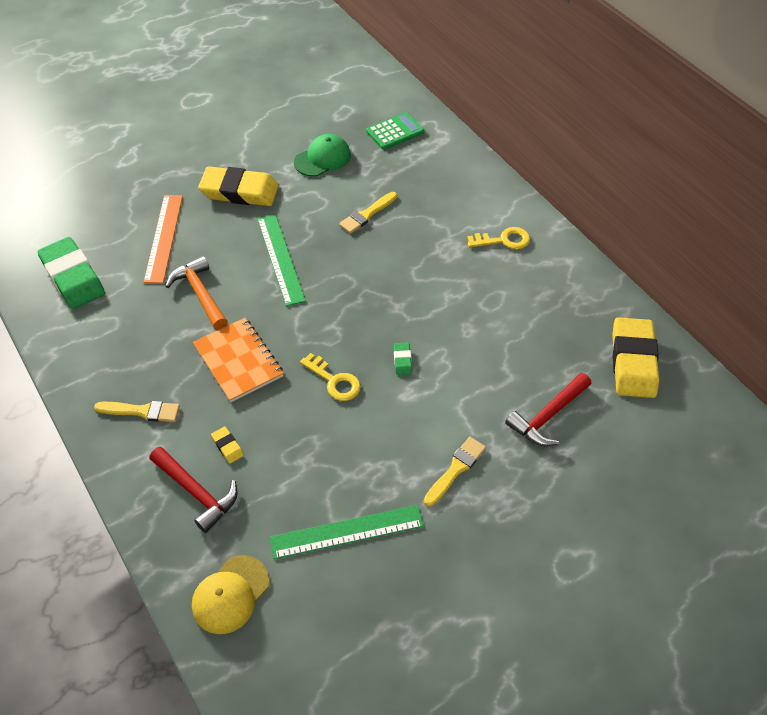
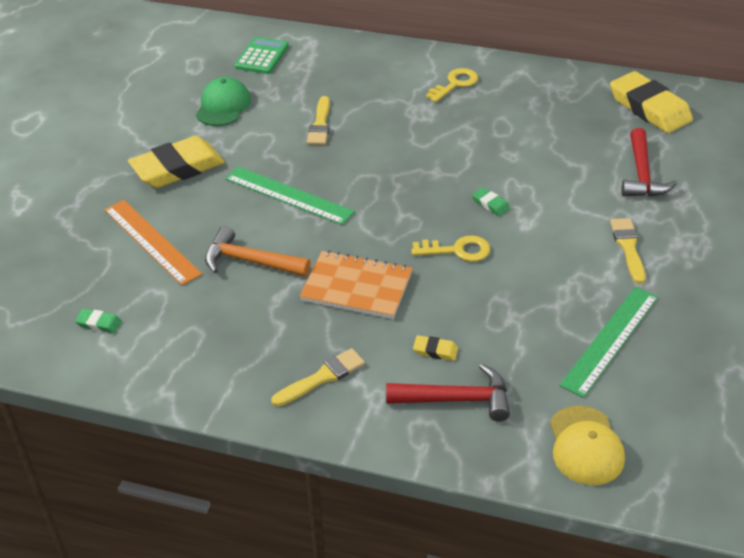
camera: 40 degrees left, 10 degrees down
green eraser [38,237,105,309] -> green eraser [75,309,122,333], size x0.41

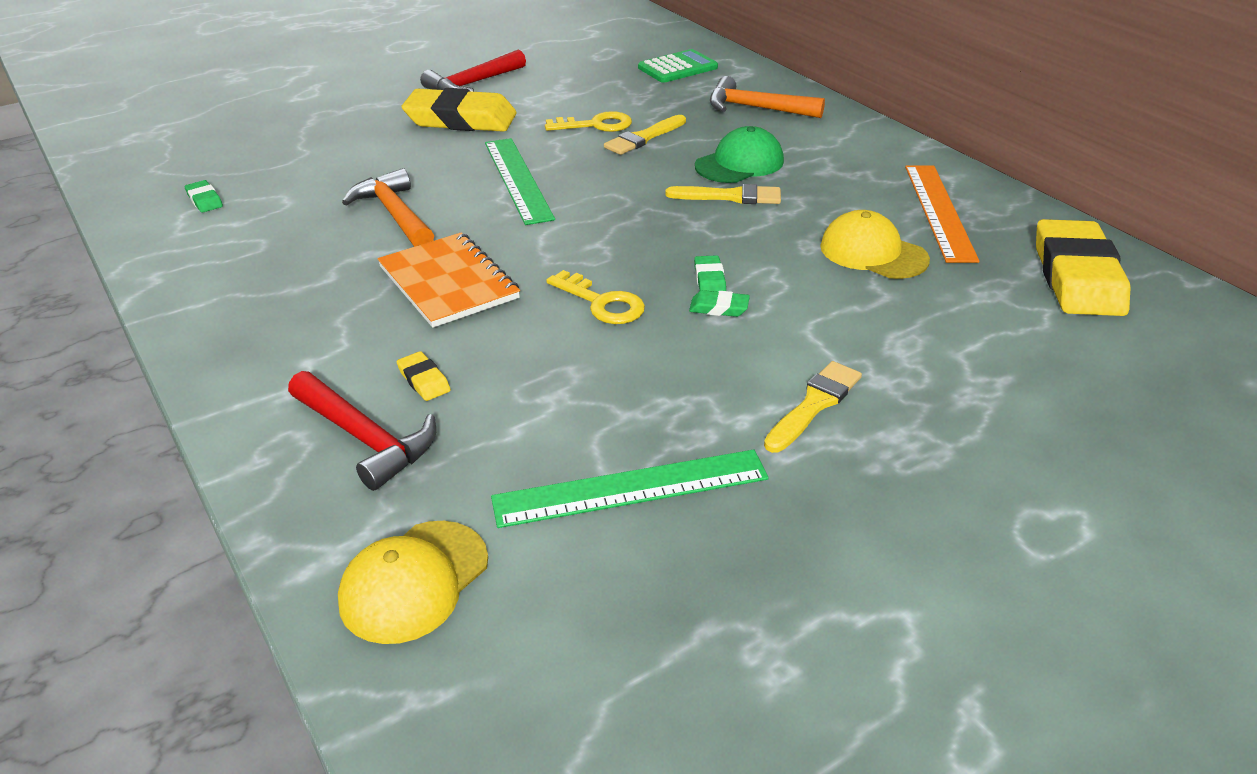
camera: 40 degrees right, 5 degrees down
orange ruler [104,200,202,285] -> orange ruler moved to [905,166,979,263]
green cap [196,77,251,126] -> green cap moved to [695,126,784,183]
yellow brush [271,348,365,407] -> yellow brush moved to [665,184,781,204]
yellow key [426,68,478,102] -> yellow key moved to [545,111,632,132]
red hammer [621,128,677,197] -> red hammer moved to [420,50,526,92]
none -> green eraser [689,290,750,317]
none -> orange hammer [710,76,825,118]
none -> yellow cap [820,210,930,279]

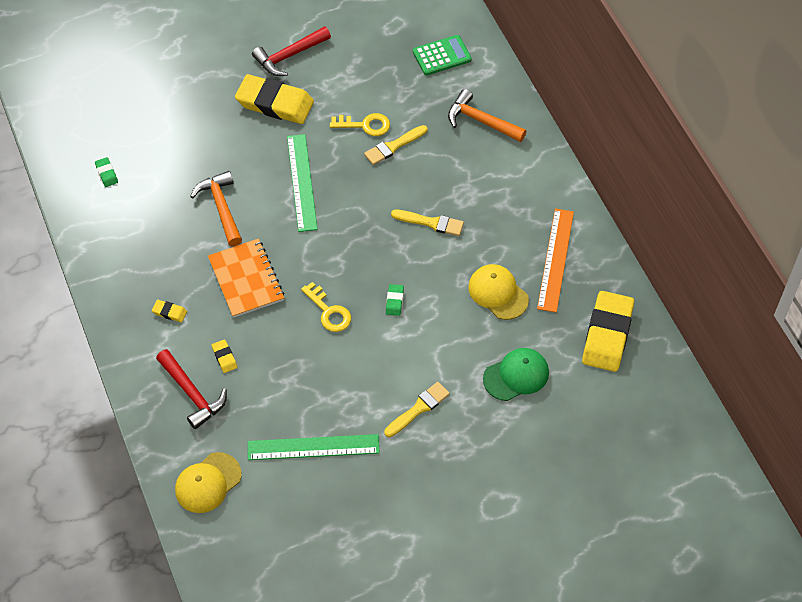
camera: 10 degrees right, 20 degrees up
green eraser [689,290,750,317] -> none
green cap [695,126,784,183] -> green cap moved to [483,348,549,401]
none -> yellow eraser [152,300,187,322]

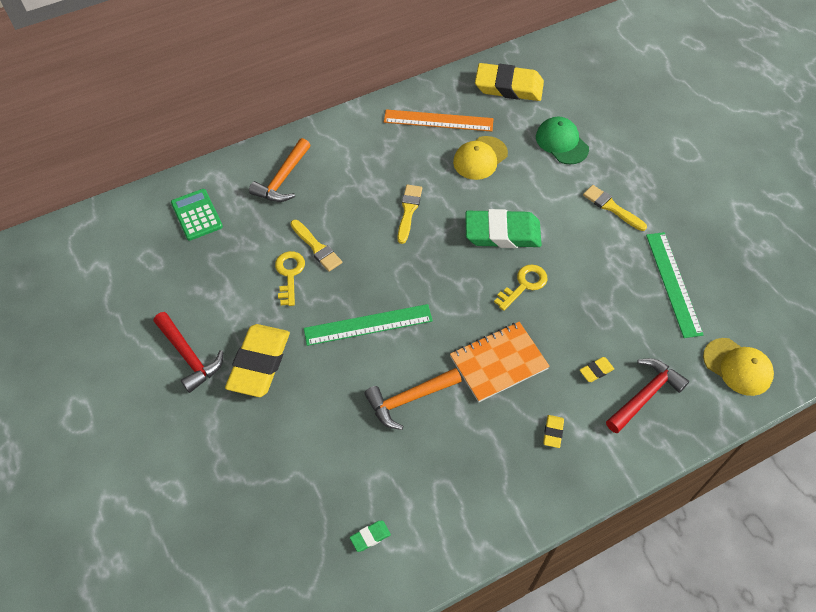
camera: 95 degrees left, 0 degrees up
green eraser [386,284,404,316] -> green eraser [465,209,542,248], size x2.44

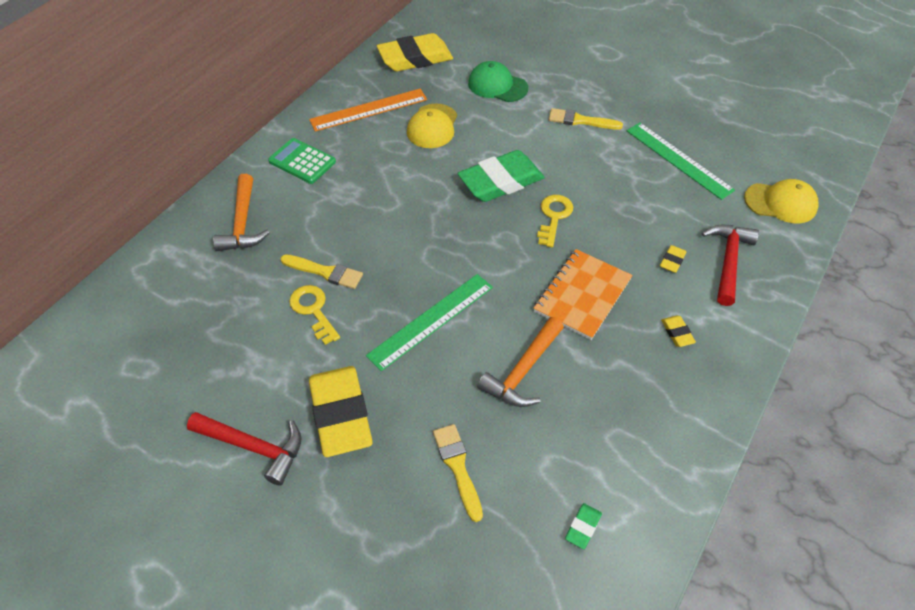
camera: 30 degrees left, 5 degrees down
green calculator [171,189,223,241] -> green calculator moved to [268,138,336,184]
yellow brush [398,185,422,244] -> yellow brush moved to [433,424,483,522]

